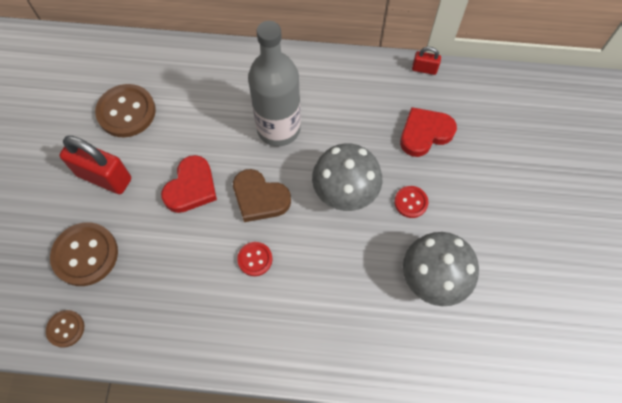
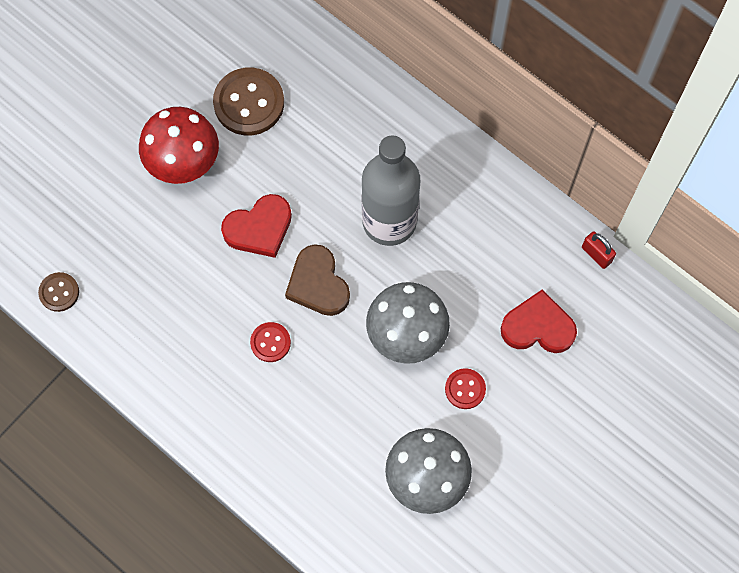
camera: 35 degrees right, 5 degrees up
brown button [50,222,118,286] -> none
red padlock [60,136,131,194] -> red mushroom [139,107,219,184]

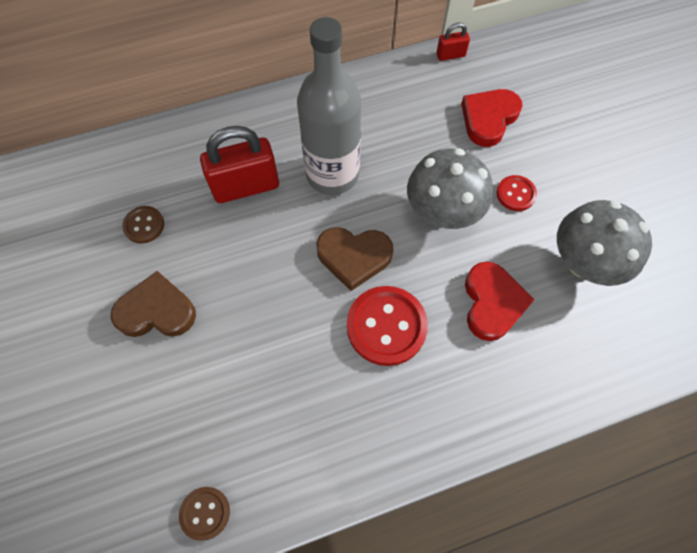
camera: 60 degrees left, 5 degrees down
red mushroom [139,107,219,184] -> brown heart [111,271,196,337]
brown button [213,68,284,135] -> brown button [122,206,164,243], size x0.54
red heart [221,194,292,258] -> red heart moved to [465,262,535,341]
red button [250,322,291,362] -> red button [347,286,428,366], size x1.86
none -> red padlock [200,126,279,203]

